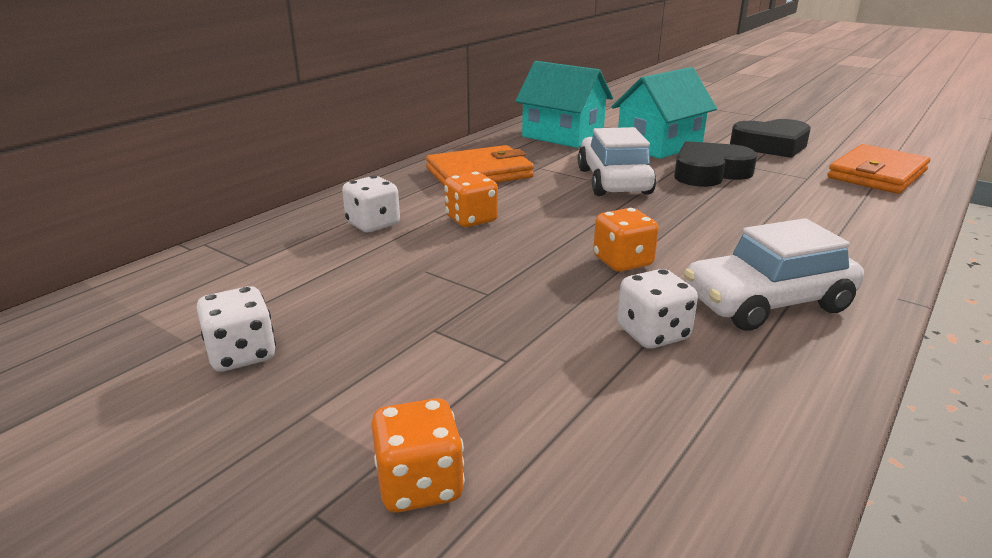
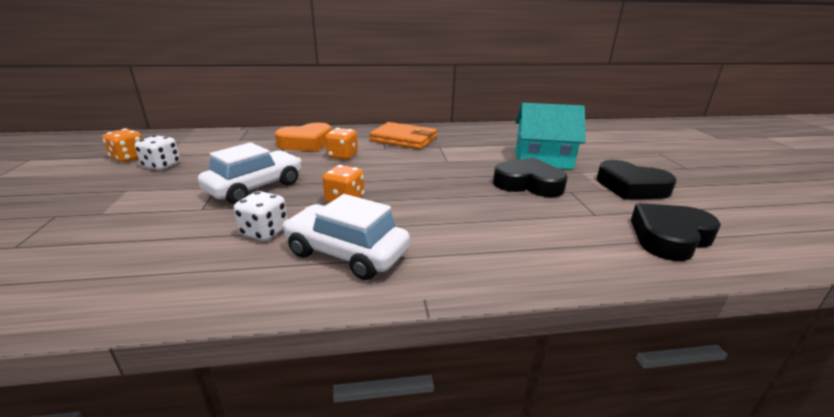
camera: 45 degrees right, 0 degrees up
white dice [342,175,400,232] -> orange heart [275,123,332,152]
orange dice [371,398,465,513] -> orange dice moved to [102,129,143,162]
turquoise house [515,61,613,148] -> none
white car [578,127,656,196] -> white car moved to [198,142,302,204]
orange wallet [827,144,930,194] -> black heart [631,203,721,261]

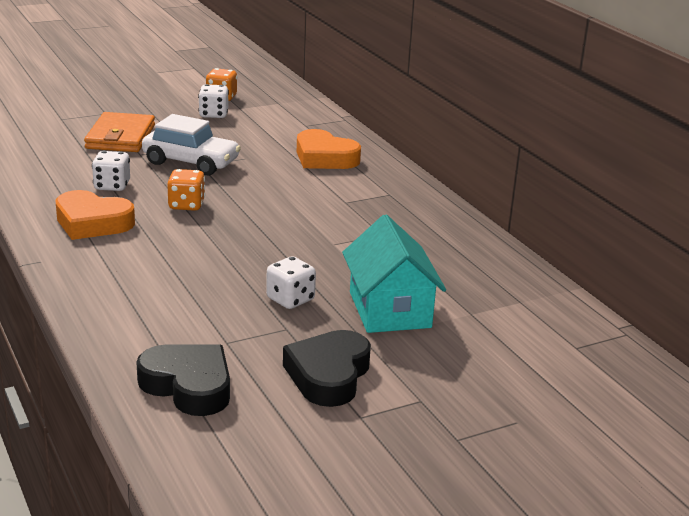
camera: 70 degrees right, 0 degrees up
white car [282,194,410,280] -> orange heart [55,190,135,240]
orange dice [325,128,358,160] -> none
orange wallet [369,122,437,149] -> orange wallet moved to [84,112,155,152]
black heart [493,157,568,197] -> white dice [266,256,316,309]

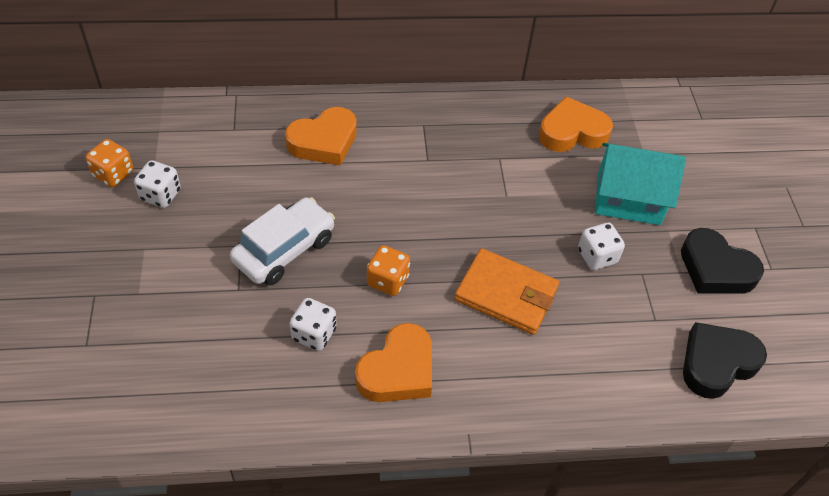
camera: 70 degrees left, 25 degrees up
orange wallet [84,112,155,152] -> orange wallet moved to [454,248,559,335]
none -> orange heart [539,97,613,152]

